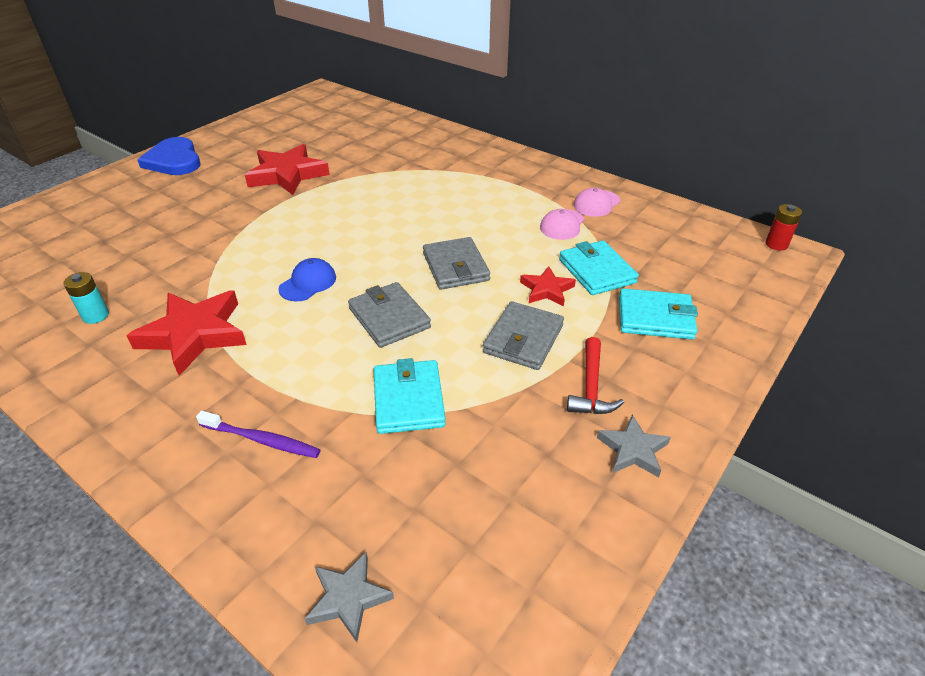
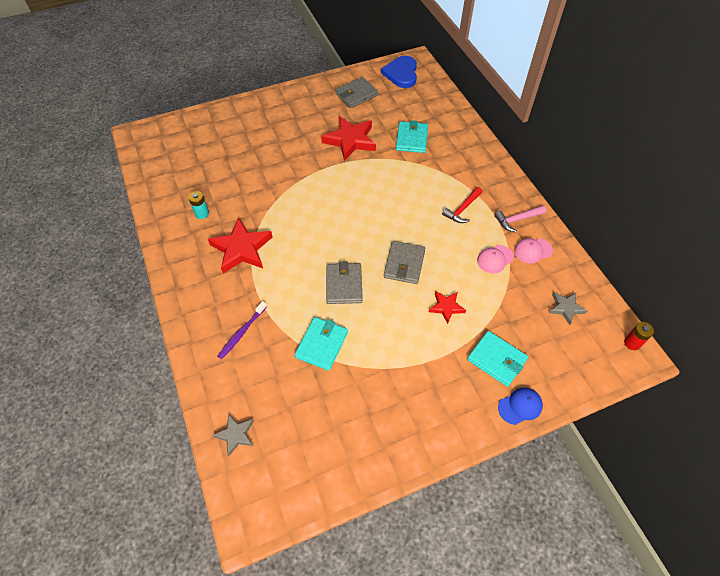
camera: 30 degrees right, 15 degrees up
blue heart [137,137,201,175] -> blue heart moved to [381,56,417,88]
purple toothbrush [196,411,321,458] -> purple toothbrush turned 75 degrees clockwise [218,301,267,359]
blue cap [278,258,336,301] -> blue cap moved to [498,388,543,425]
grey wallet [483,301,564,370] -> grey wallet moved to [335,77,378,108]
turquoise wallet [559,240,639,295] -> turquoise wallet moved to [396,120,428,153]
red hammer [567,337,624,414] -> red hammer moved to [442,187,482,223]
grey star [597,414,671,477] -> grey star moved to [549,292,587,325]
none -> pink hammer [494,205,546,232]

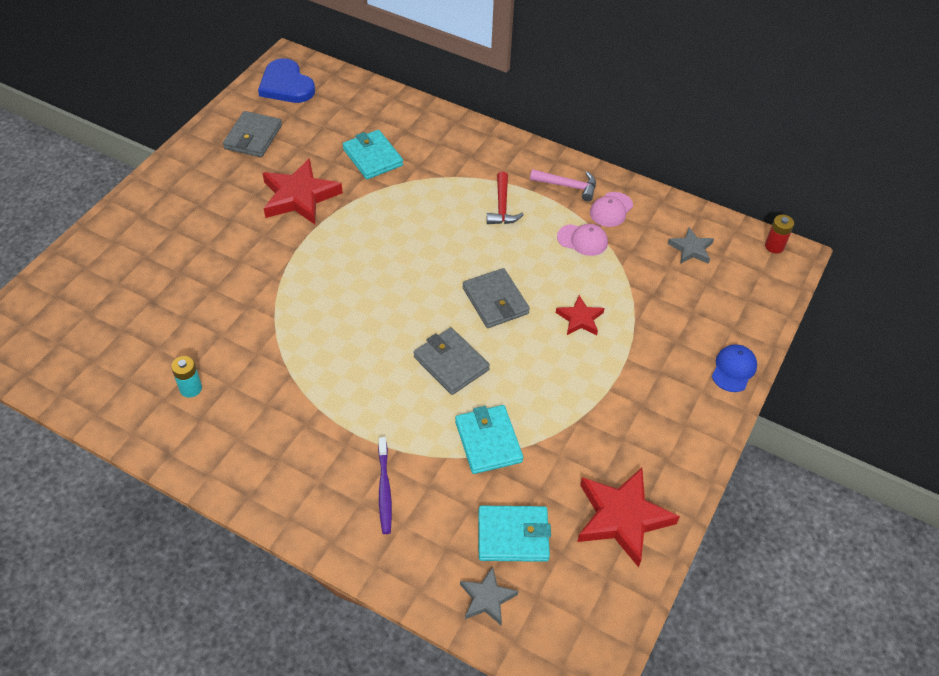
camera: 40 degrees left, 5 degrees down
red star [208,218,272,274] -> red star moved to [577,468,680,567]
turquoise wallet [467,331,528,387] -> turquoise wallet moved to [478,506,551,562]
pink cap [477,245,514,273] -> pink cap turned 90 degrees counterclockwise [557,224,608,256]
pink hammer [494,205,546,232] -> pink hammer turned 105 degrees counterclockwise [530,169,596,201]

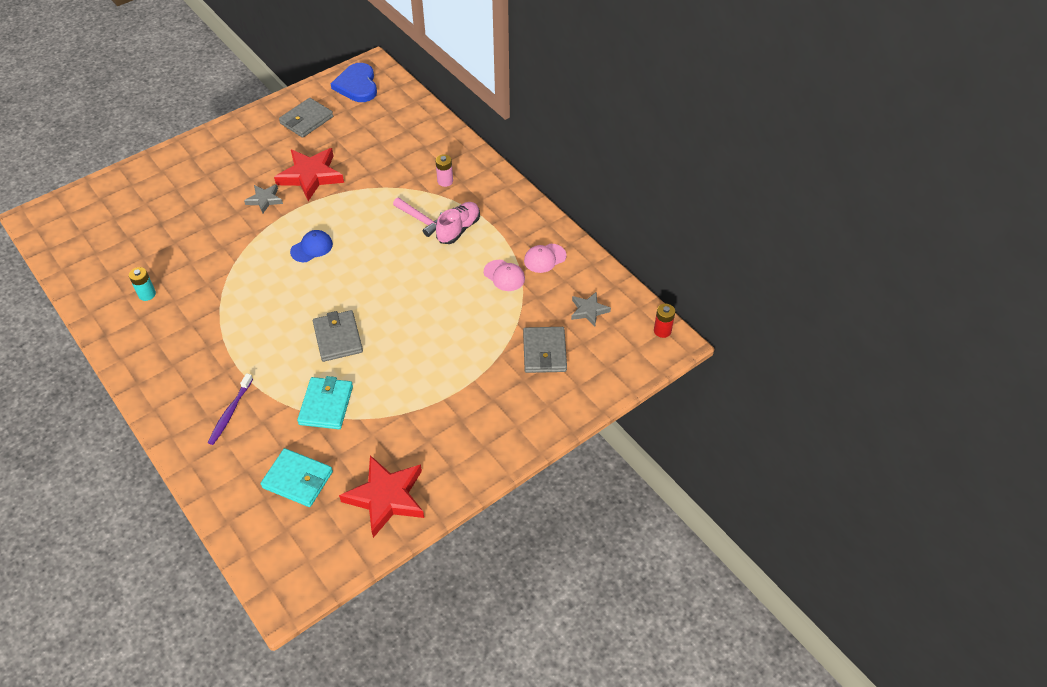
camera: 25 degrees right, 0 degrees up
turquoise wallet [343,130,403,179] -> none
grey star [460,566,518,625] -> grey star moved to [244,184,283,213]
grey wallet [463,268,530,328] -> grey wallet moved to [523,327,567,373]
red hammer [487,172,524,224] -> pink shoe [436,202,480,244]
pink hammer [530,169,596,201] -> pink hammer moved to [393,198,442,237]
red star [556,295,605,335] -> none
blue cap [712,344,757,392] -> blue cap moved to [290,230,333,262]
none -> pink battery [435,154,453,187]

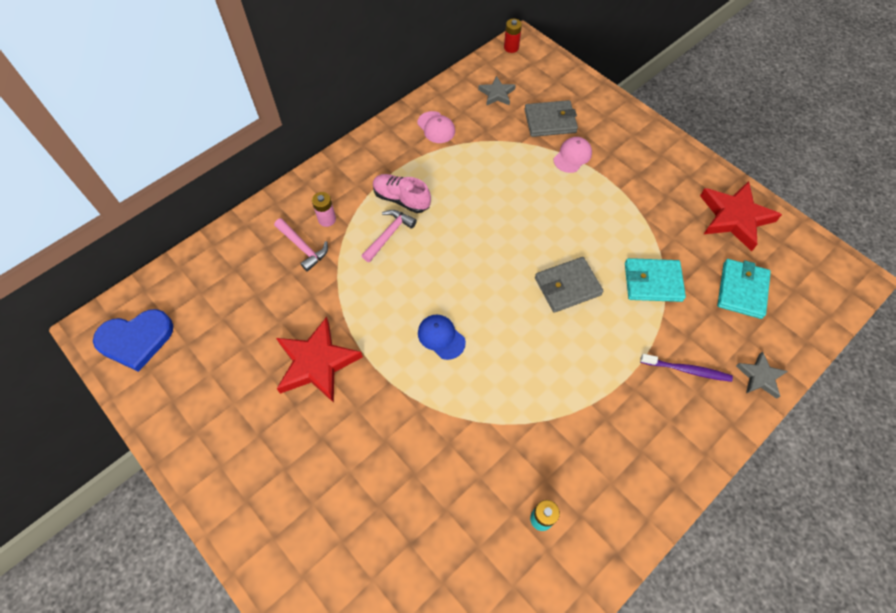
camera: 95 degrees left, 10 degrees up
grey star [244,184,283,213] -> grey star moved to [736,351,788,399]
grey wallet [279,98,333,138] -> none
pink cap [484,260,525,291] -> pink cap moved to [553,137,592,173]
none -> pink hammer [274,218,328,272]

